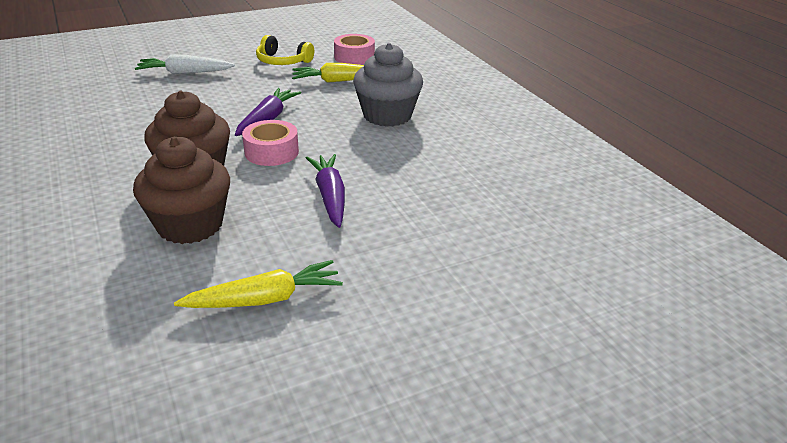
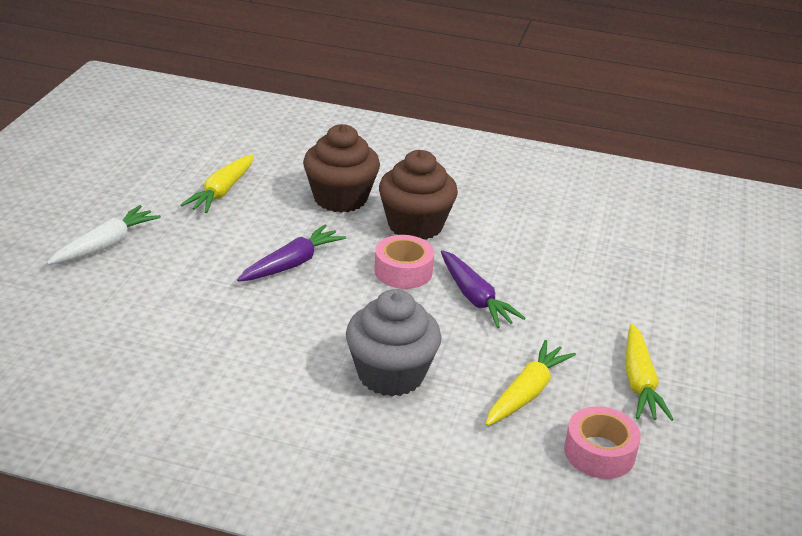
camera: 130 degrees right, 0 degrees up
white carrot [135,55,235,74] -> white carrot moved to [47,205,161,265]
yellow headphones [256,35,314,65] -> yellow carrot [626,324,674,421]
purple carrot [306,154,345,228] -> purple carrot turned 75 degrees counterclockwise [237,224,346,282]

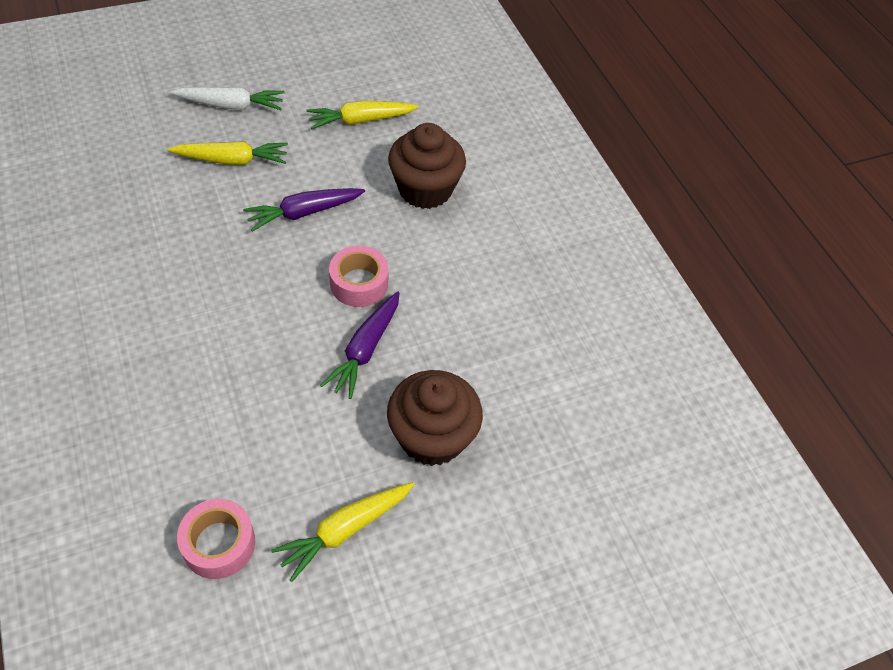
camera: 50 degrees right, 20 degrees up
purple carrot [237,224,346,282] -> purple carrot turned 150 degrees clockwise [243,188,365,232]
grey cupcake [346,289,442,397] -> none
brown cupcake [379,150,458,240] -> brown cupcake moved to [387,370,483,466]
yellow carrot [486,340,576,426] -> yellow carrot moved to [167,141,288,165]

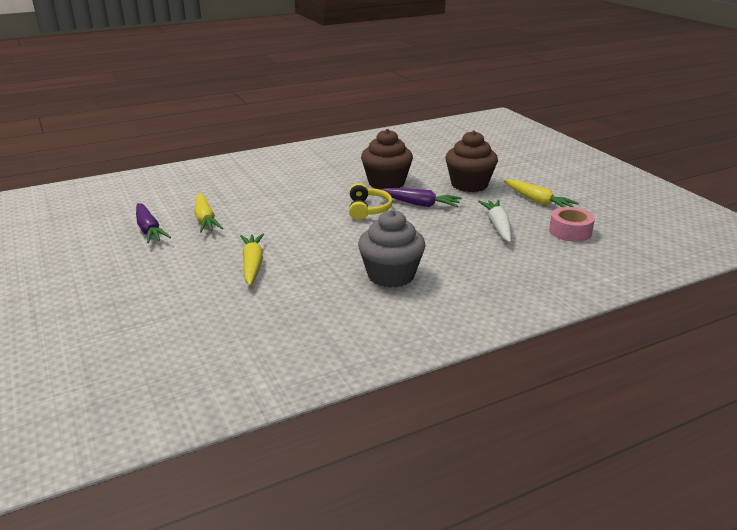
camera: 90 degrees left, 25 degrees down
white carrot [170,87,285,110] -> white carrot moved to [478,200,512,243]
purple carrot [243,188,365,232] -> purple carrot moved to [136,203,171,243]
pink tape [329,246,389,307] -> yellow headphones [349,183,393,220]
brown cupcake [388,123,466,209] -> brown cupcake moved to [361,129,413,189]
none -> grey cupcake [358,210,425,288]

